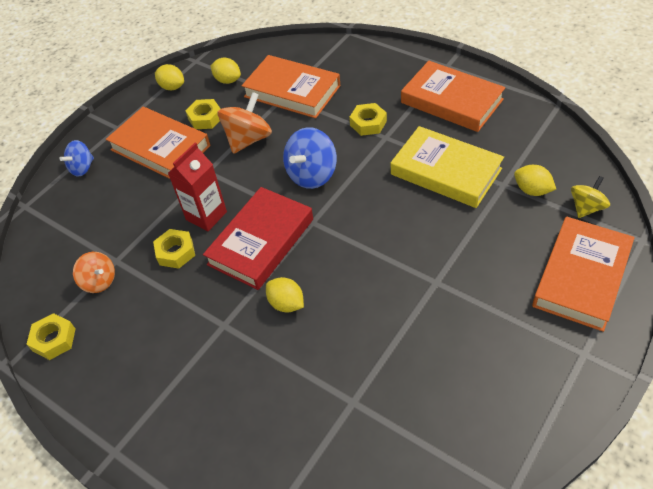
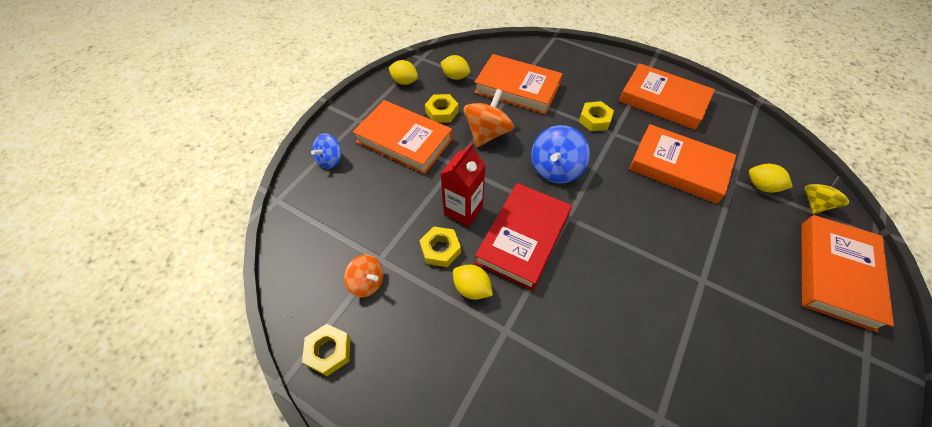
camera: 10 degrees left, 5 degrees up
yellow lemon [266,277,304,313] -> yellow lemon moved to [453,265,493,300]
yellow book [391,126,504,208] -> orange book [629,124,736,204]

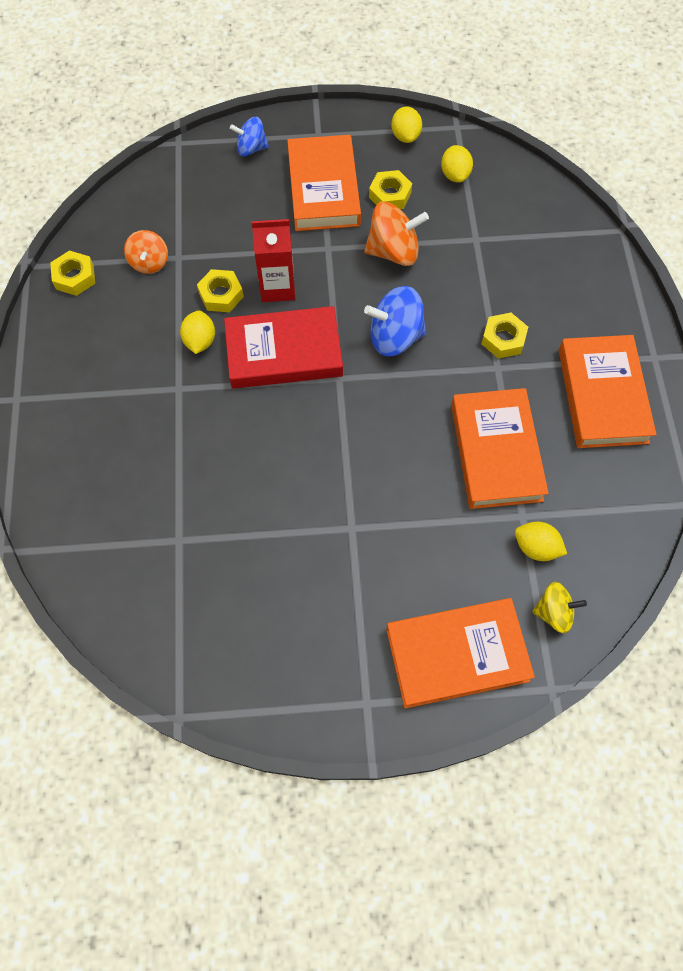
camera: 55 degrees right, 10 degrees up
orange book [474,54,563,114] -> none
yellow lemon [749,164,793,193] -> yellow lemon turned 60 degrees counterclockwise [515,522,567,561]

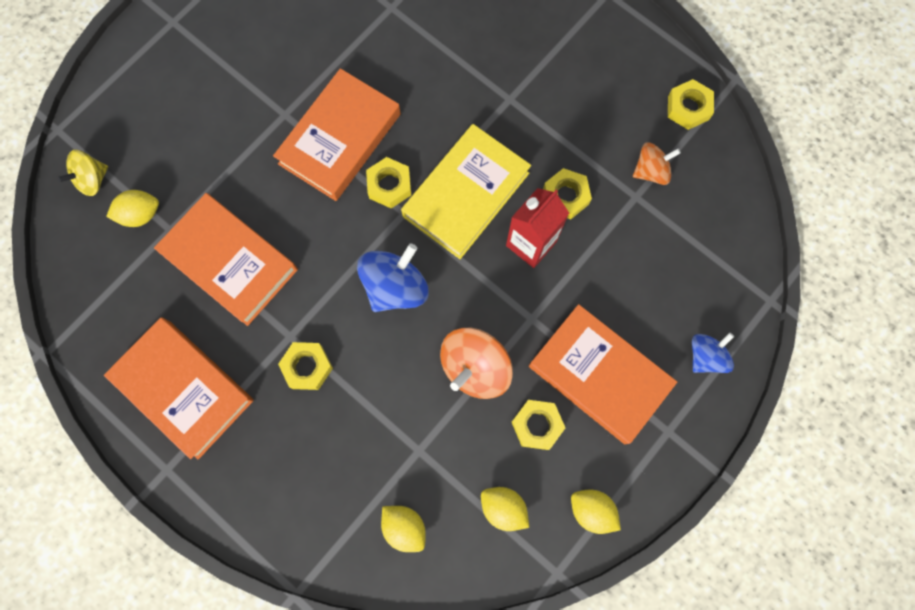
camera: 135 degrees right, 10 degrees up
orange spinning top [124,230,168,274] -> orange spinning top turned 120 degrees clockwise [633,142,681,185]
yellow lemon [180,310,215,354] -> yellow lemon moved to [381,506,426,552]
red book [224,306,343,389] -> yellow book [401,124,531,259]
orange book [386,598,535,709] -> orange book moved to [273,68,401,201]
none -> yellow nut [366,157,411,208]

